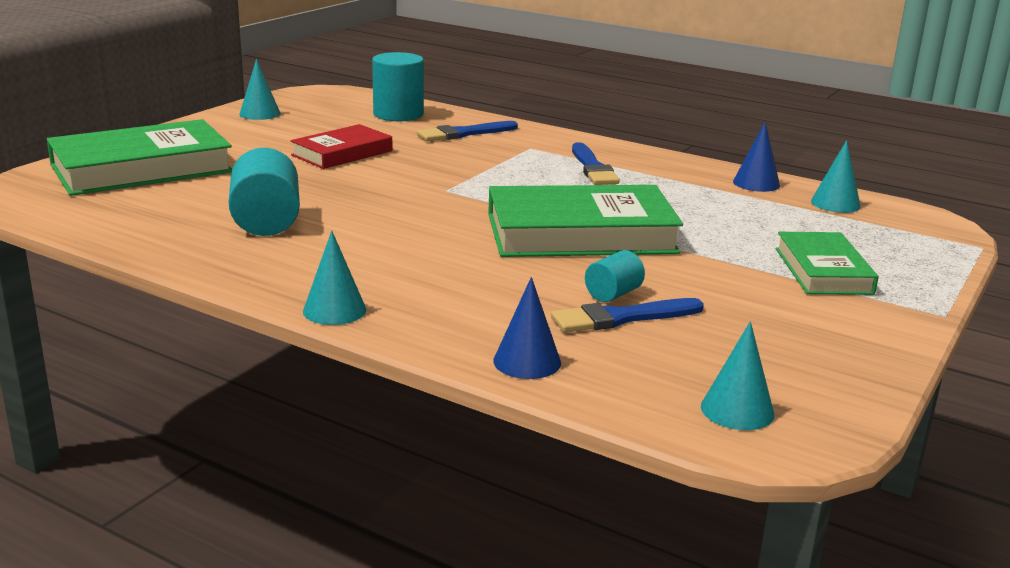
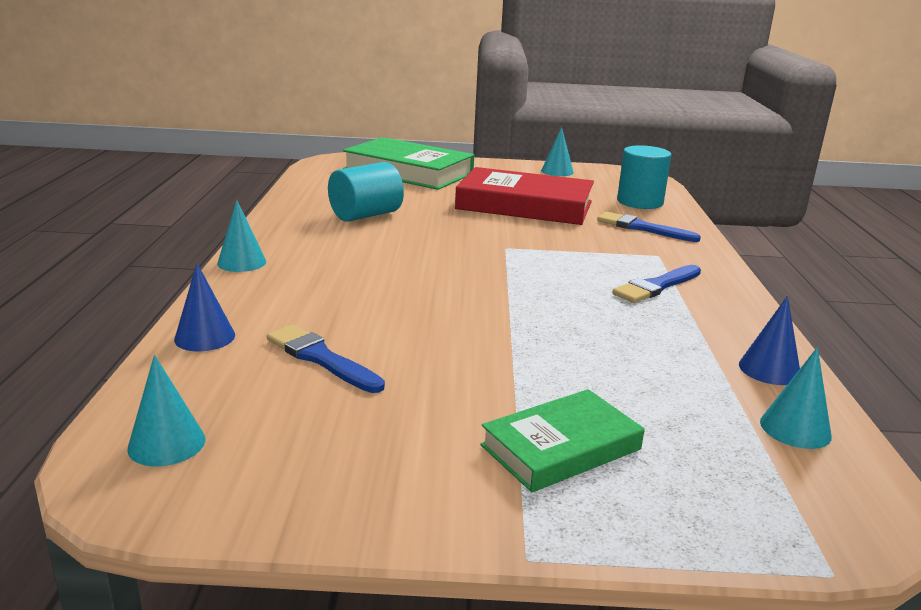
camera: 60 degrees right, 0 degrees up
red book [290,124,392,169] -> red book [455,167,594,225], size x1.71
green book [488,185,683,257] -> none
turquoise cylinder [585,250,645,302] -> none

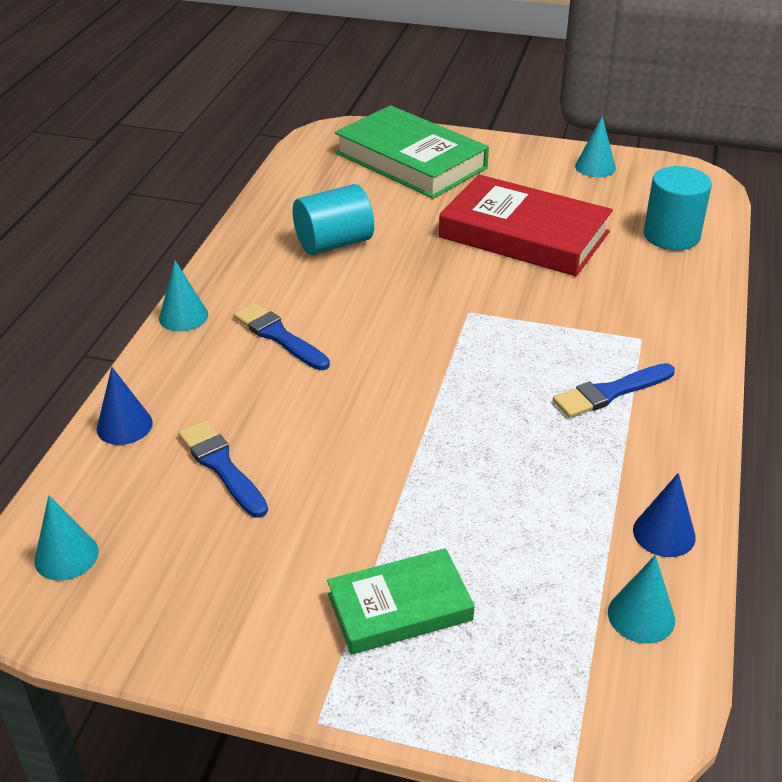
camera: 15 degrees right, 15 degrees up
blue brush [597,212,701,242] -> blue brush moved to [233,303,330,370]

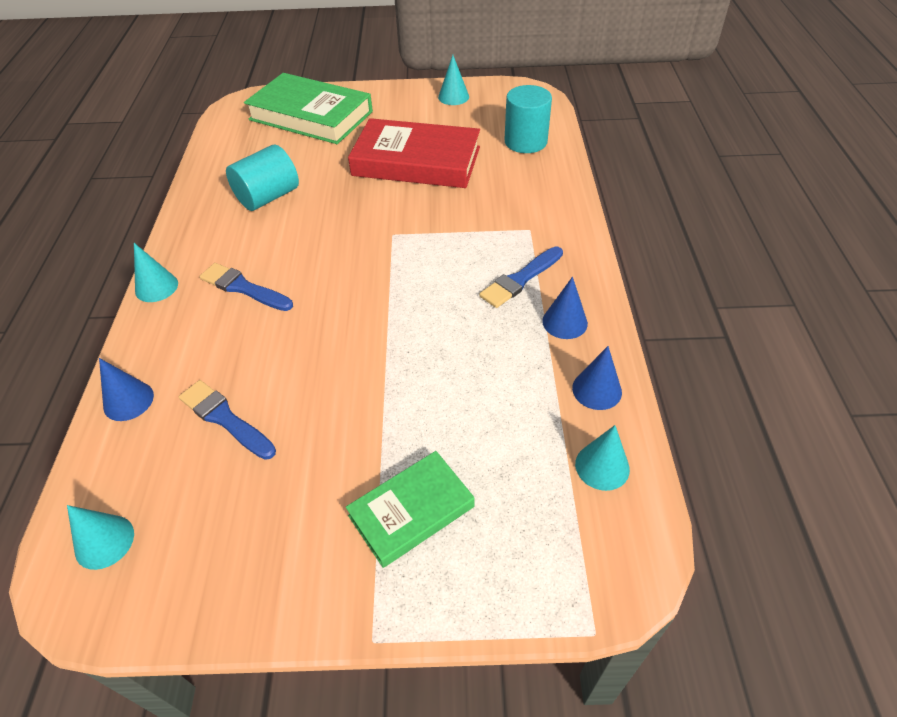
camera: 15 degrees left, 10 degrees up
none -> blue cone [542,277,588,339]

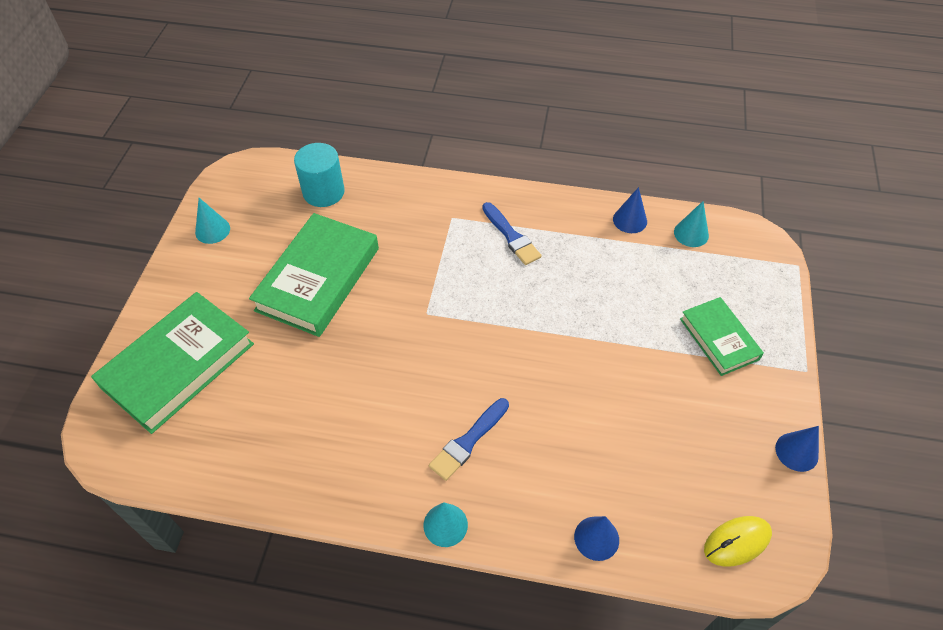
camera: 80 degrees left, 5 degrees up
turquoise cone [67,505,134,570] -> yellow mouse [704,516,772,567]
blue brush [179,380,276,460] -> none
turquoise cylinder [226,145,299,211] -> none
red book [348,118,480,188] -> green book [249,213,379,337]
blue cone [542,277,588,339] -> blue cone moved to [775,426,819,472]

